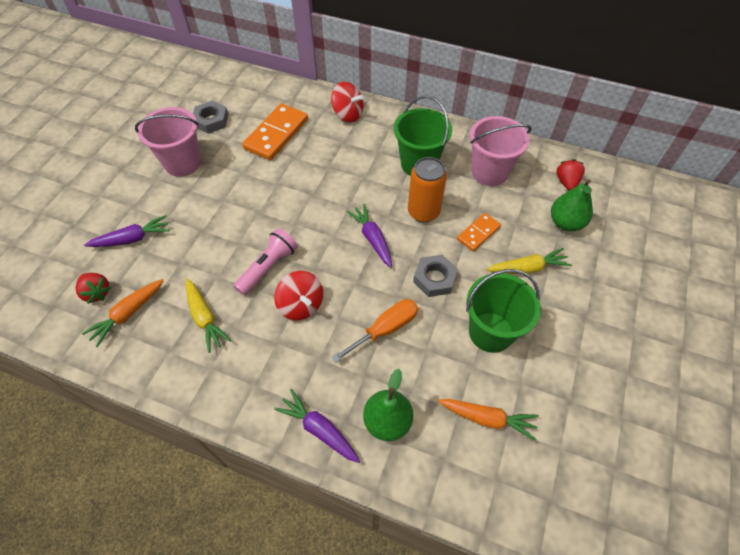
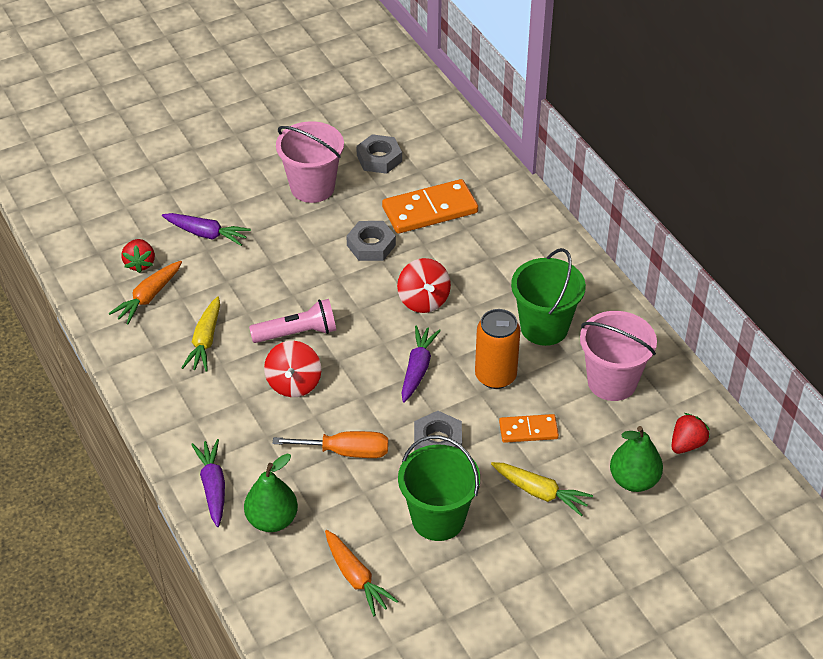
camera: 40 degrees right, 10 degrees down
orange carrot [82,279,164,347] -> orange carrot turned 45 degrees counterclockwise [109,261,182,325]
red spinning top [331,82,363,122] -> red spinning top moved to [397,258,451,313]
none -> grey nut [346,221,396,261]

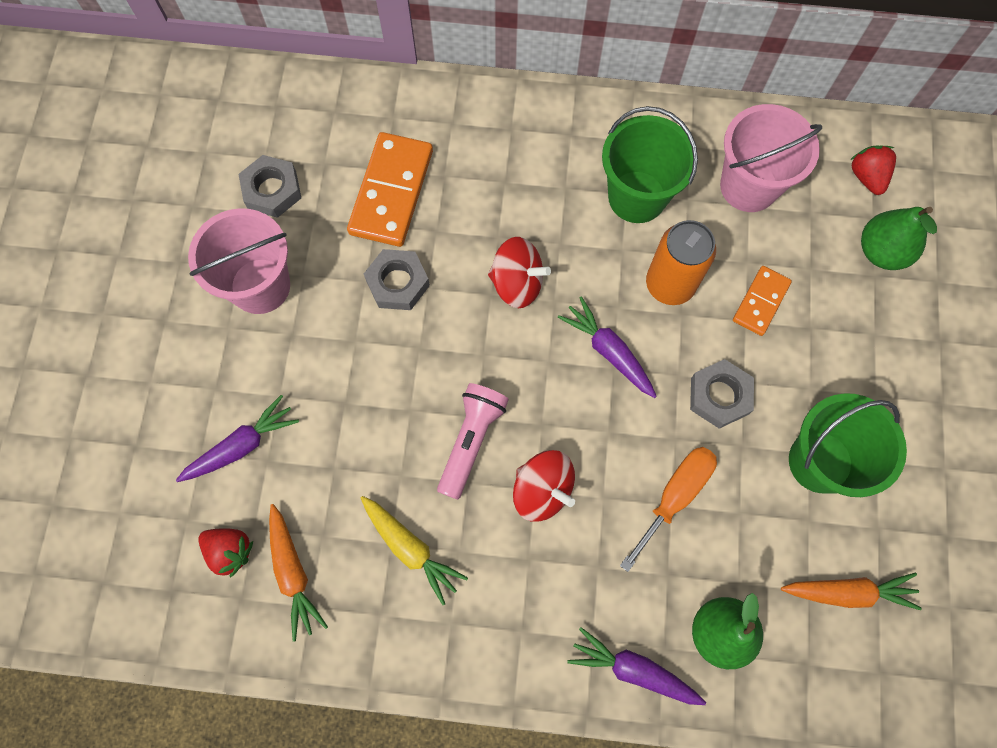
camera: 55 degrees left, 25 degrees up
yellow carrot [491,462,593,516] -> none

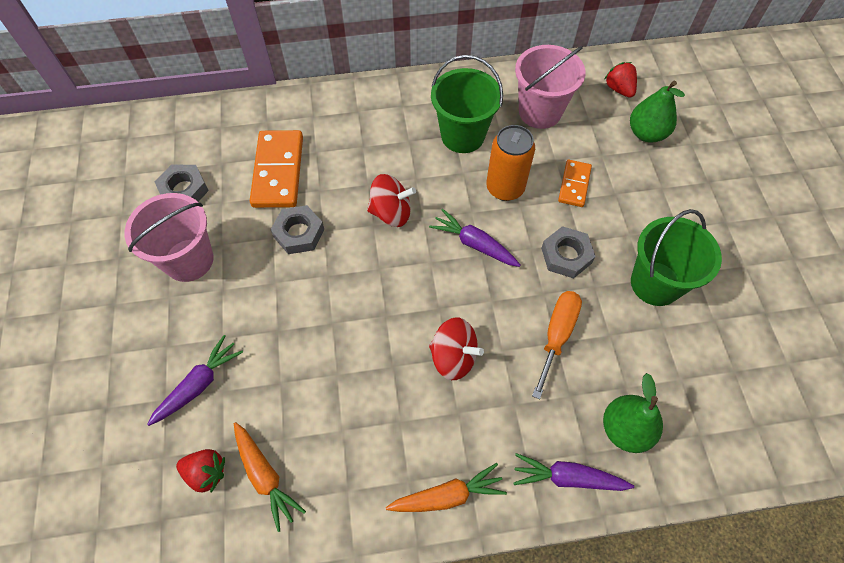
camera: 15 degrees left, 10 degrees down
yellow carrot [361,496,468,605] -> none
pink flashlight [437,383,509,500] -> none
orange carrot [781,573,922,610] -> orange carrot moved to [386,463,507,512]

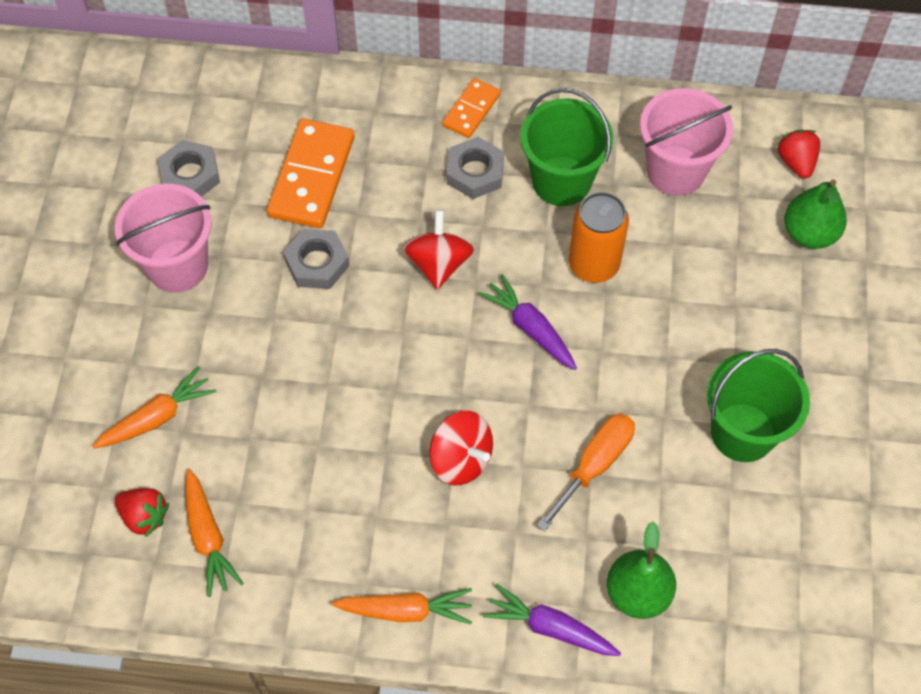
camera: 15 degrees right, 0 degrees up
purple carrot [147,335,243,426] -> orange carrot [92,366,216,449]
red spinning top [367,174,416,227] -> red spinning top turned 105 degrees counterclockwise [403,210,474,290]
grey nut [541,226,596,278] -> grey nut moved to [447,137,504,199]
orange domino [558,160,592,207] -> orange domino moved to [442,78,501,138]

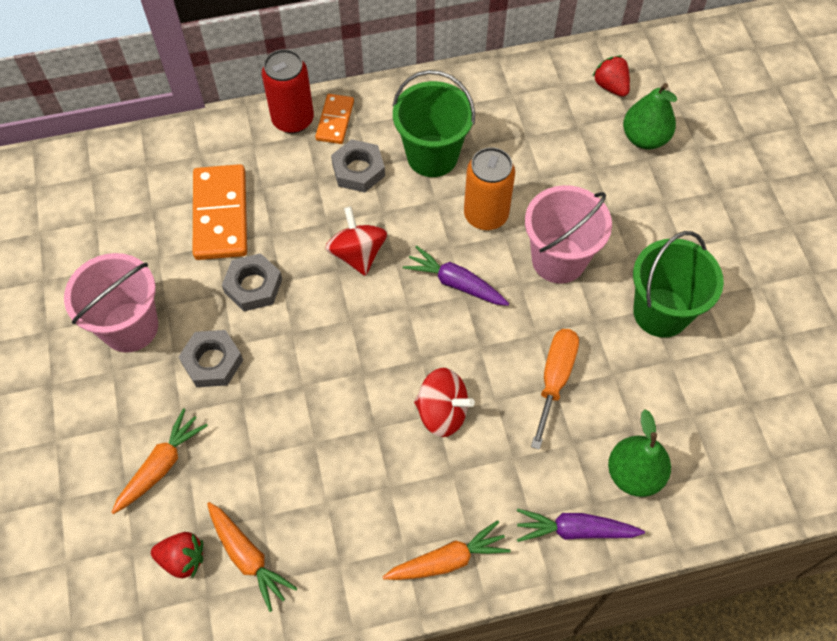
camera: 20 degrees left, 0 degrees up
grey nut [158,140,220,197] -> grey nut moved to [179,330,243,387]
pink bucket [640,88,733,196] -> pink bucket moved to [525,185,612,284]
none -> red can [262,49,314,134]

